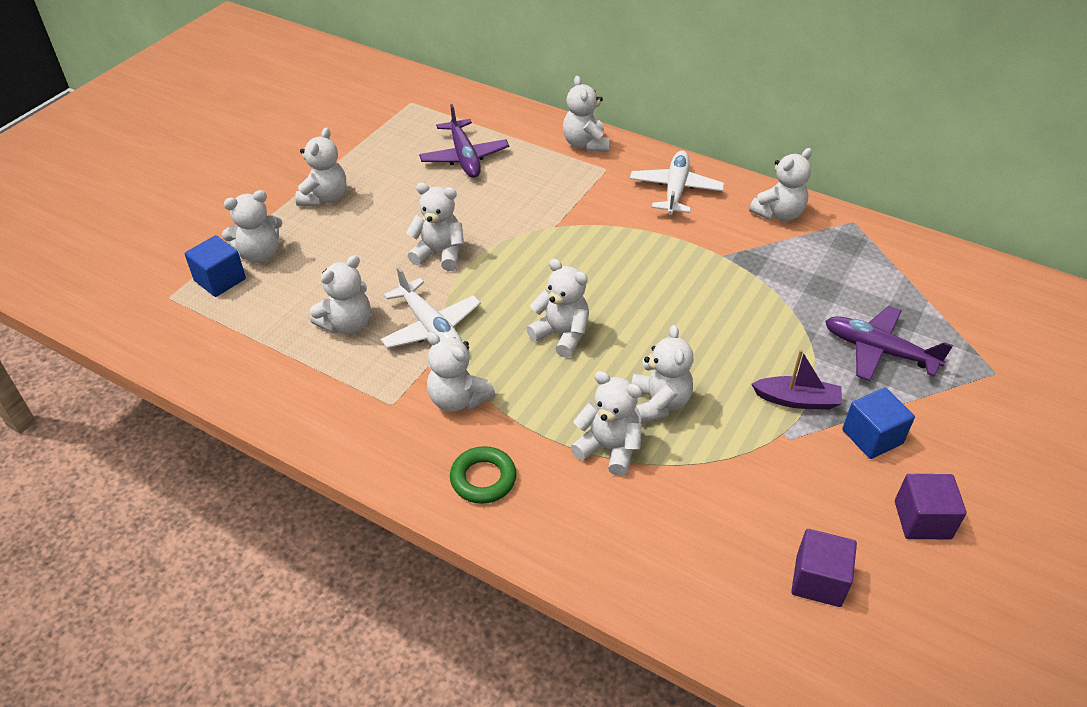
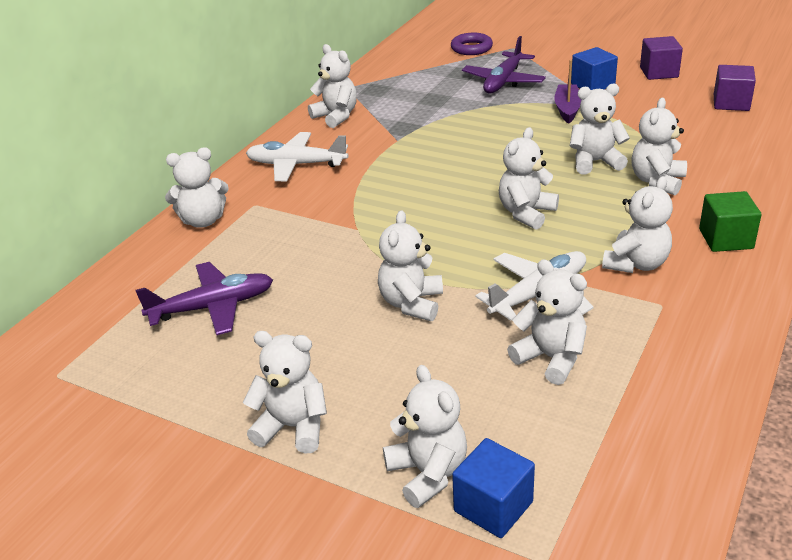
camera: 90 degrees left, 10 degrees down
green ring [450,446,517,504] -> green cube [699,191,762,252]
none -> purple ring [451,33,493,55]

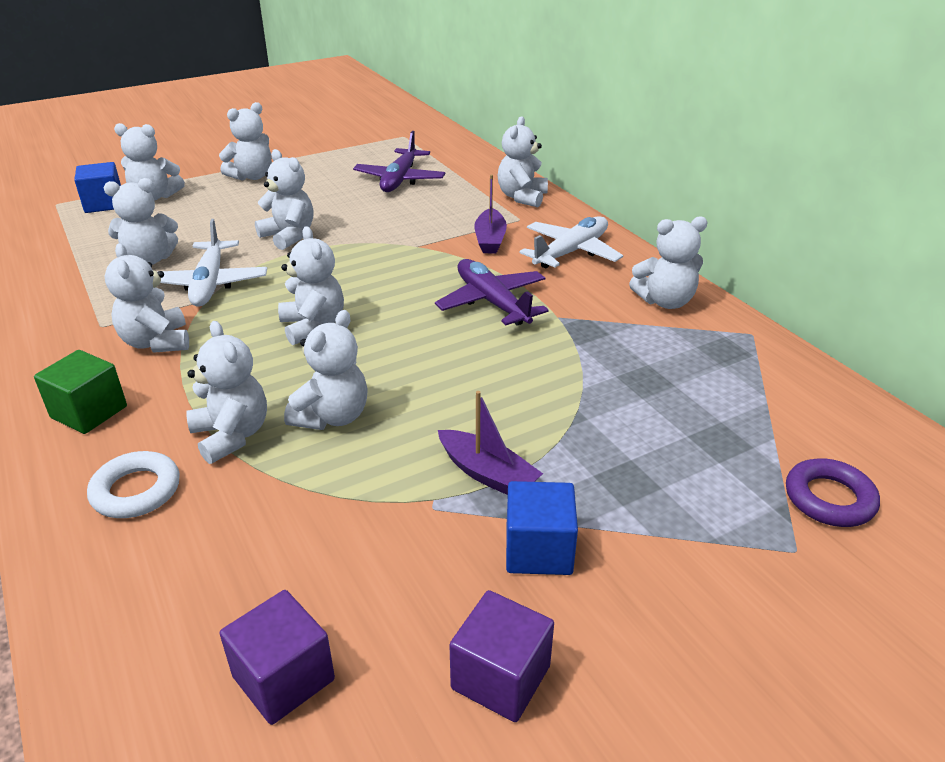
camera: 120 degrees right, 0 degrees up
purple plane [462,36,546,93] -> purple plane moved to [435,259,549,326]
none -> white ring [87,451,180,518]
none -> purple boat [474,174,507,254]

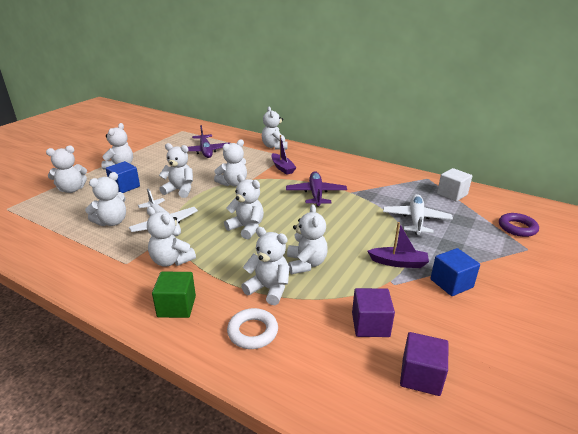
camera: 30 degrees left, 5 degrees down
blue cube [74,162,121,213] -> blue cube moved to [106,161,140,193]
purple plane [435,259,549,326] -> purple plane turned 60 degrees clockwise [286,172,347,207]
purple cube [449,590,554,722] -> purple cube moved to [352,288,395,337]
white plane [519,216,623,269] -> white plane moved to [383,194,453,235]
white teddy bear [629,216,707,309] -> white teddy bear moved to [214,139,247,187]
none -> white cube [437,168,472,201]

